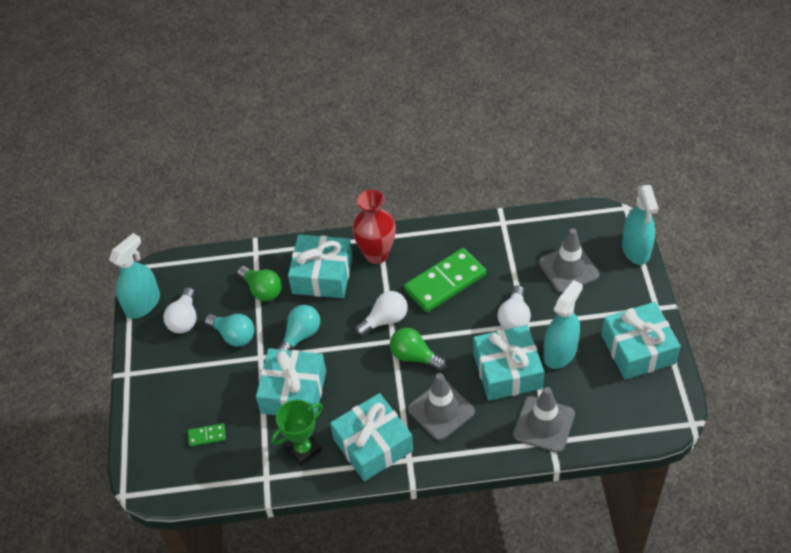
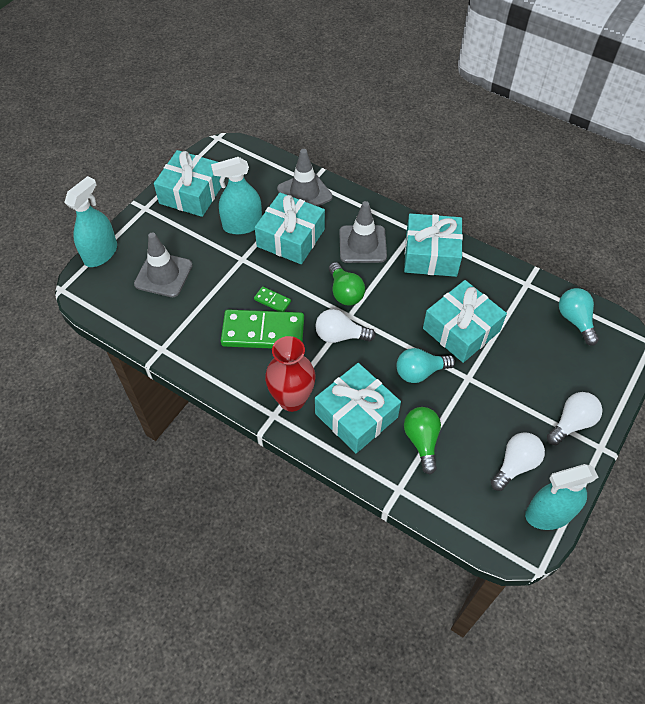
camera: 145 degrees left, 5 degrees up
green domino [188,423,226,447] -> green domino moved to [254,286,291,312]
turquoise light bulb [205,314,254,347] -> turquoise light bulb moved to [559,288,599,346]
green trophy [271,400,323,465] -> none
white light bulb [497,285,531,330] -> white light bulb moved to [547,392,603,445]

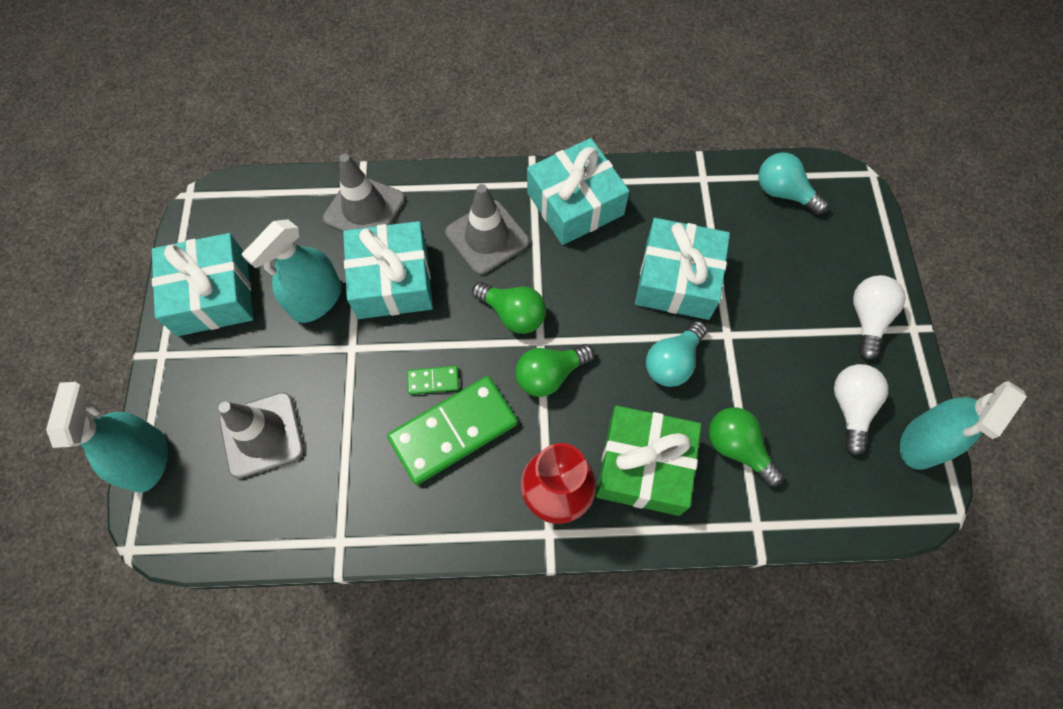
camera: 35 degrees left, 10 degrees up
white light bulb [315,309,376,343] -> green light bulb [515,344,594,397]
turquoise gift [315,363,401,453] -> green gift [596,405,701,516]

